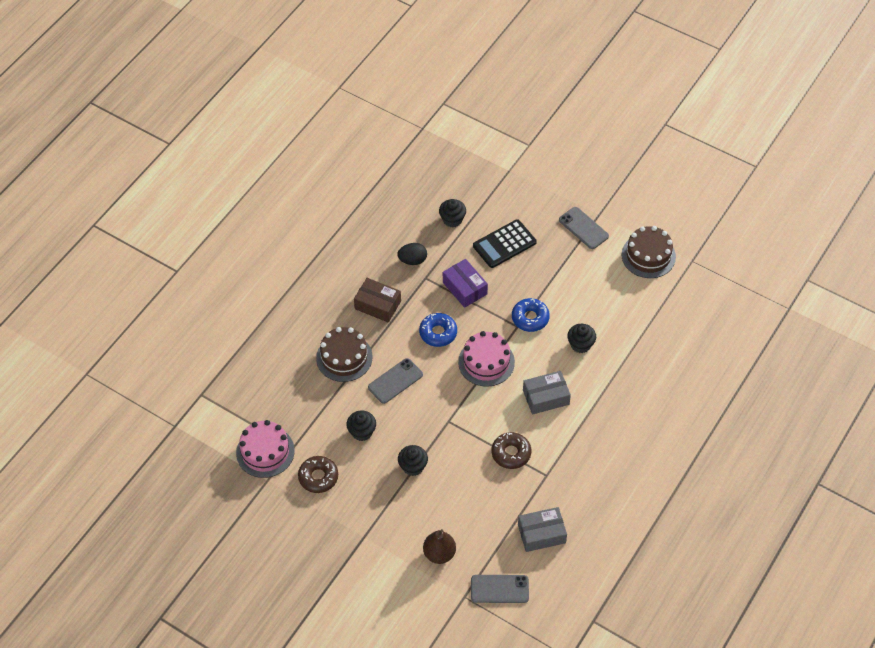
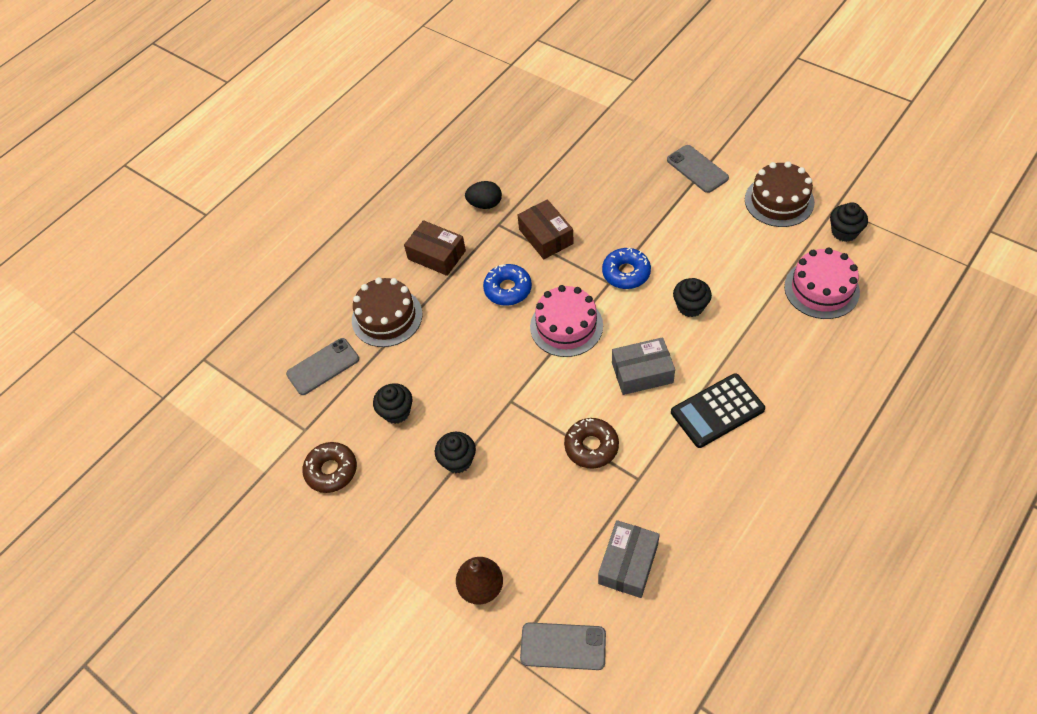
camera: 10 degrees right, 0 degrees up
pink cake [236,420,295,478] -> pink cake moved to [784,248,860,319]
grey phone [368,358,423,404] -> grey phone moved to [286,338,359,395]
black cupcake [439,199,466,227] -> black cupcake moved to [830,202,868,242]
purple box [443,259,488,308] -> brown box [517,199,574,259]
black calculator [473,219,537,268] -> black calculator moved to [671,373,765,448]
grey box [518,507,567,552] -> grey box turned 60 degrees counterclockwise [598,520,660,598]

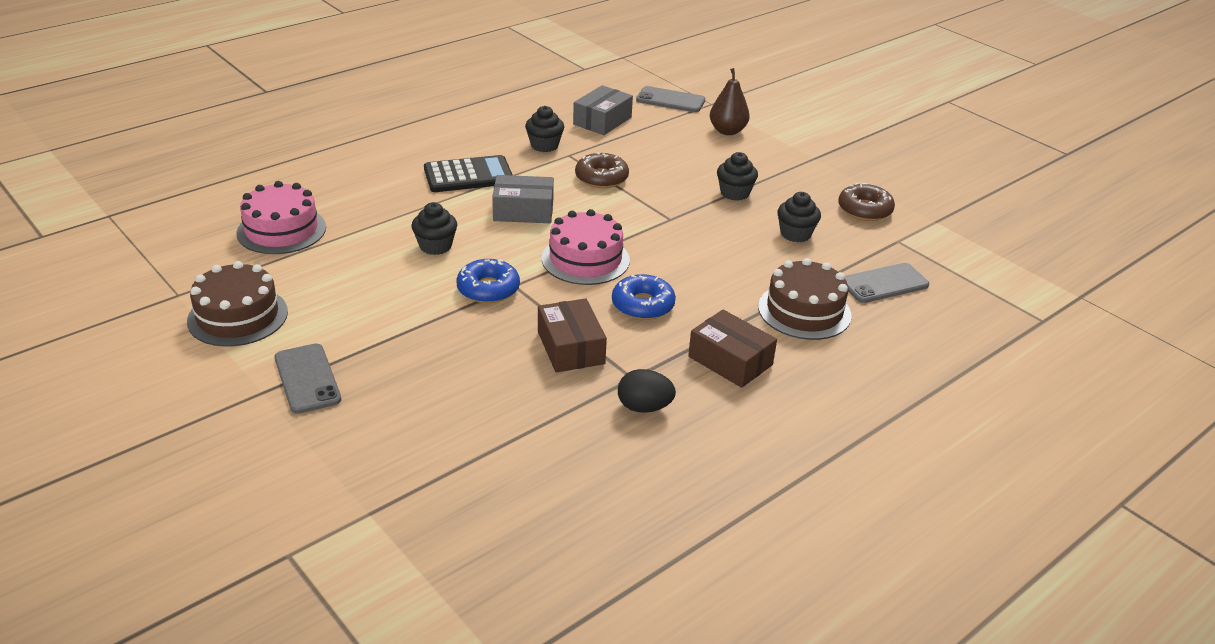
camera: 175 degrees left, 20 degrees down
black cupcake [830,202,868,242] -> black cupcake moved to [525,106,564,152]

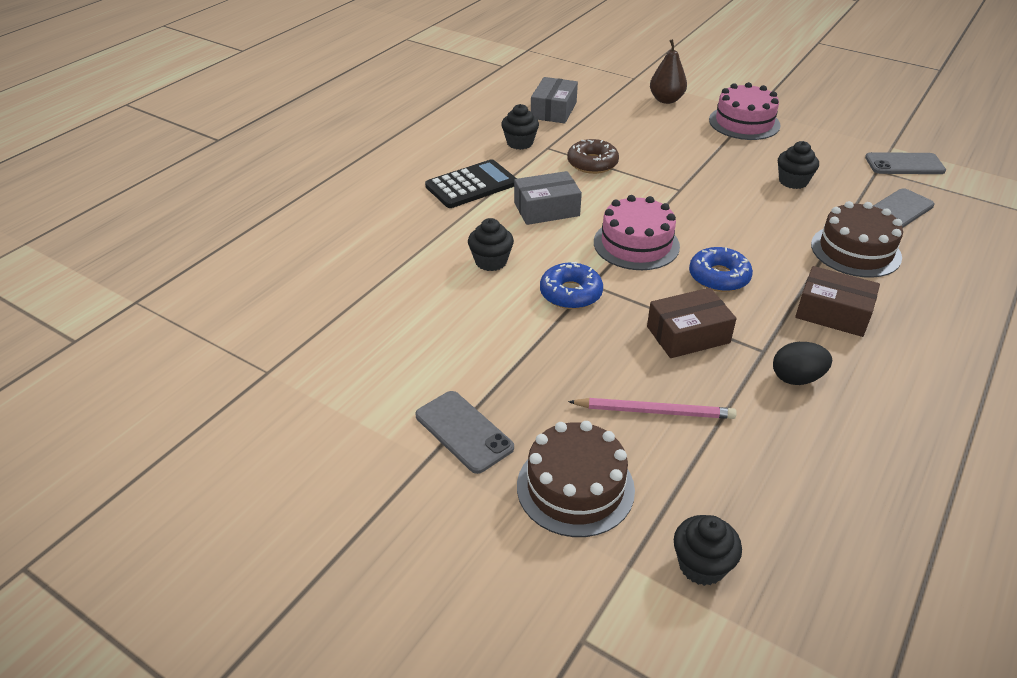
camera: 15 degrees left, 5 degrees up
brown cake [187,261,288,347] -> brown cake moved to [517,421,635,537]
pink cake [236,181,326,254] -> pink cake moved to [709,82,781,140]
brown box [538,298,607,372] -> brown box turned 75 degrees counterclockwise [647,288,737,358]
grey phone [636,86,705,112] -> grey phone moved to [865,152,946,174]
black cupcake [717,152,758,201] -> black cupcake moved to [674,515,742,586]
brown donut [838,183,895,221] -> none
none -> pink pencil [568,398,737,419]

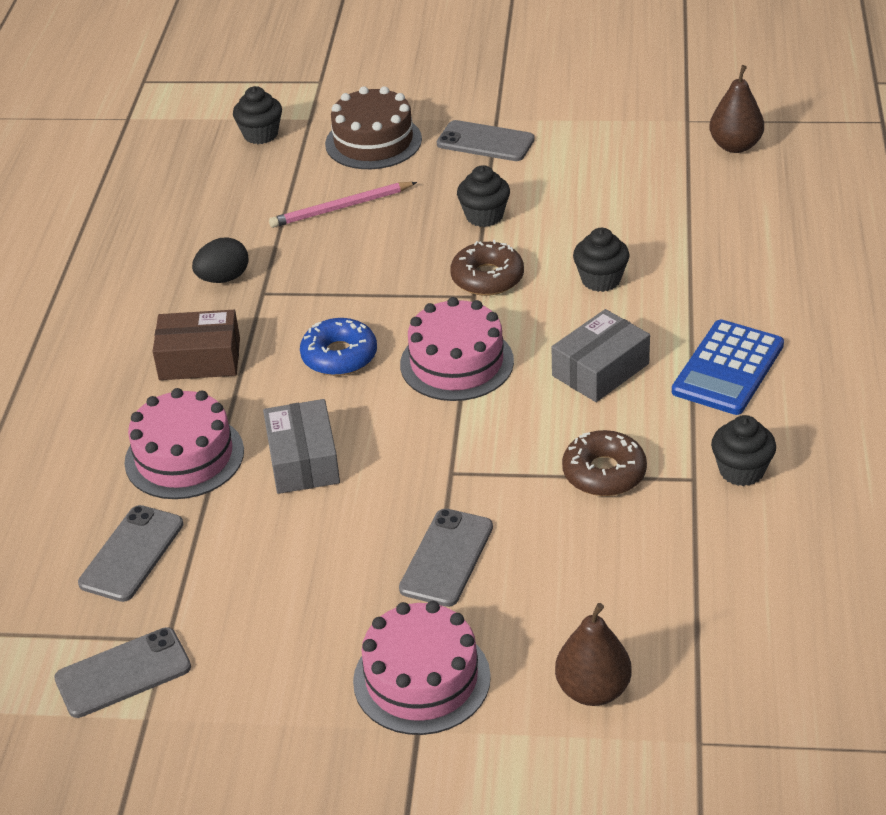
camera: 155 degrees right, 0 degrees up
black calculator [425,159,517,208] -> blue calculator [672,319,784,415]
grey box [531,77,578,124] -> grey box moved to [263,399,340,494]
blue donut [540,262,603,309] -> brown donut [450,240,524,296]
brown box [647,288,737,358] -> none
black cupcake [778,141,819,189] -> black cupcake moved to [457,165,510,227]
brown cake [811,201,903,278] -> pink cake [124,388,244,499]
none -> grey phone [399,509,493,607]
none -> brown pear [709,65,764,153]

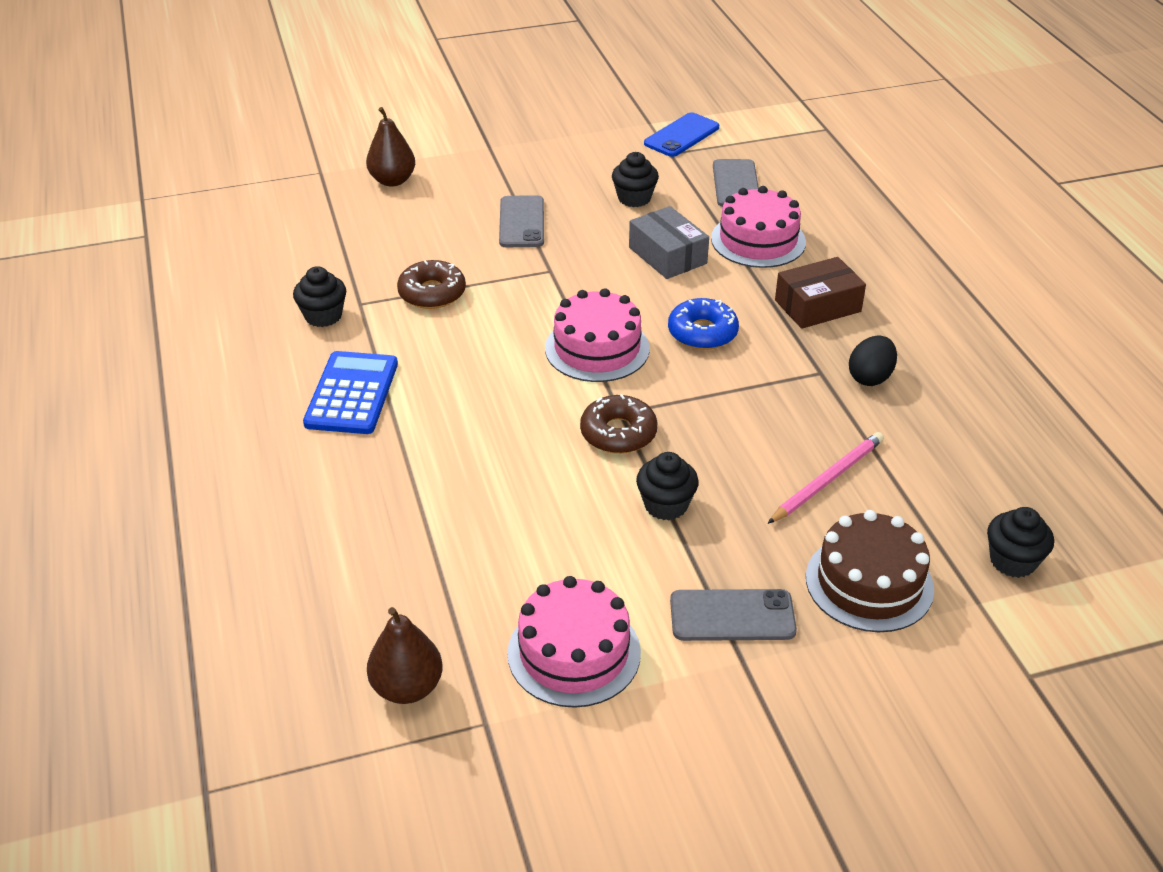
camera: 155 degrees right, 0 degrees up
grey phone [54,627,191,718] -> blue phone [644,112,719,157]
pink cake [353,601,491,735] -> pink cake moved to [507,576,641,708]
grey box [551,309,650,402] -> none
black cupcake [573,228,629,292] -> black cupcake moved to [612,152,659,207]

